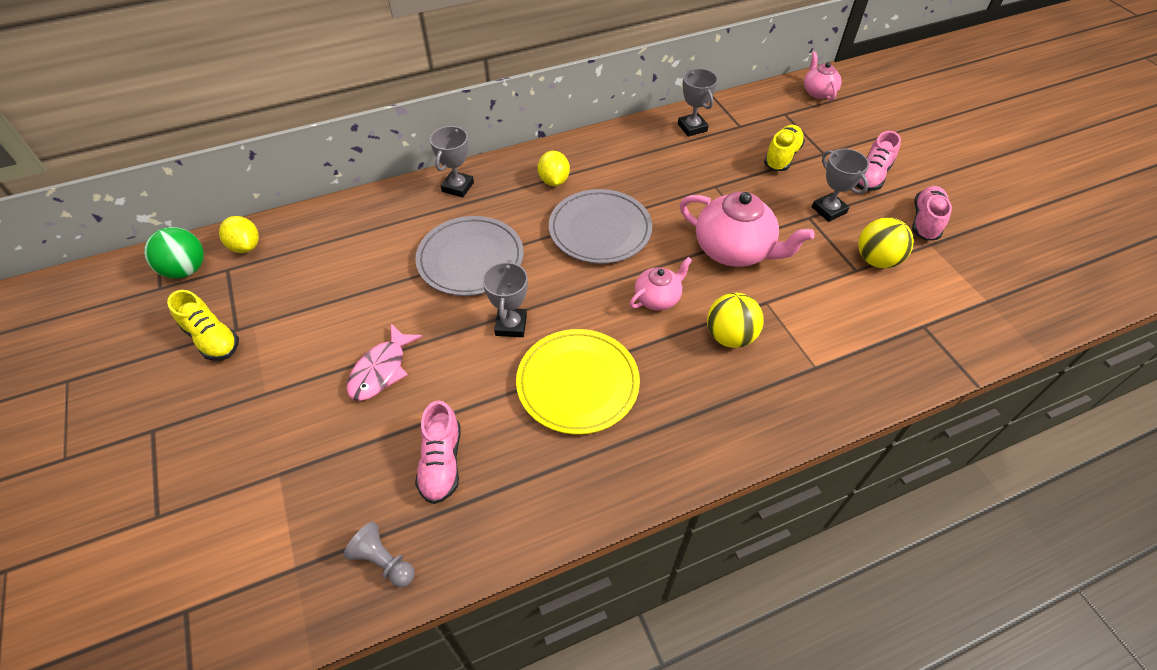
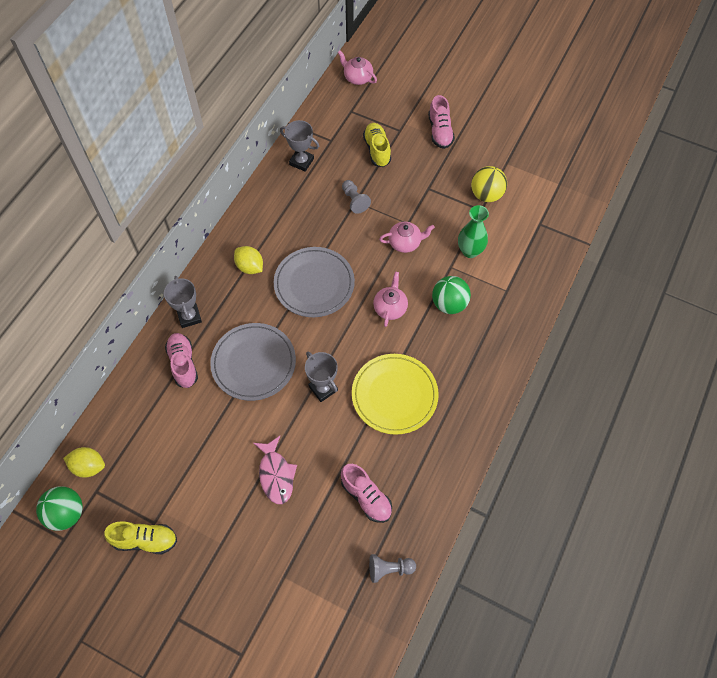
camera: 40 degrees left, 10 degrees up
pink teapot [680,192,815,267] -> pink teapot [379,222,435,253], size x0.56
yellow ball [707,293,763,348] -> green ball [432,276,471,314]
grey trophy [812,149,869,222] -> none
pink shoe [912,186,952,241] -> pink shoe moved to [165,333,198,388]
none -> grey pawn [342,180,371,214]
none -> green vase [458,205,489,258]

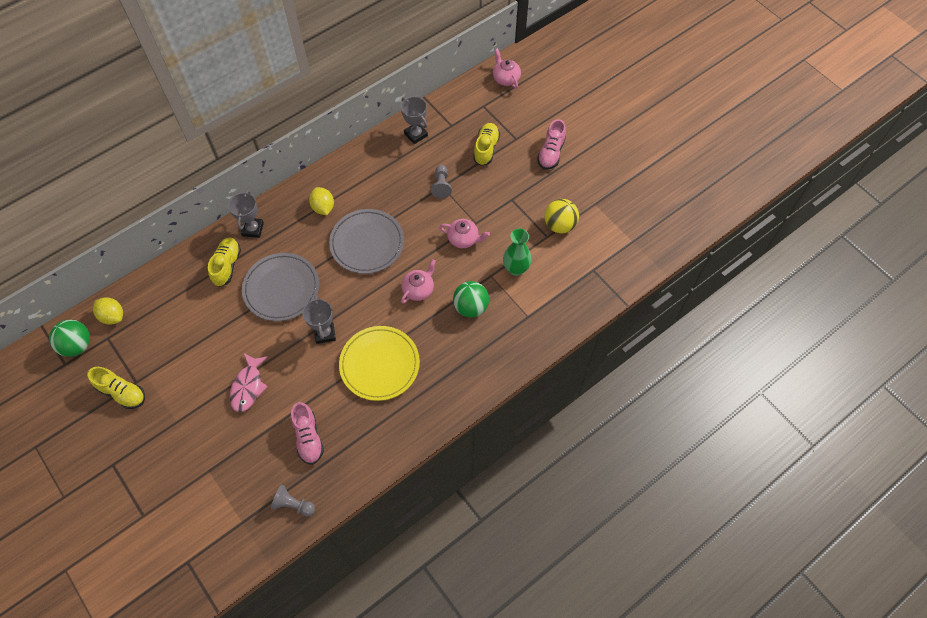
camera: 25 degrees right, 0 degrees up
pink shoe [165,333,198,388] -> yellow shoe [208,237,241,287]

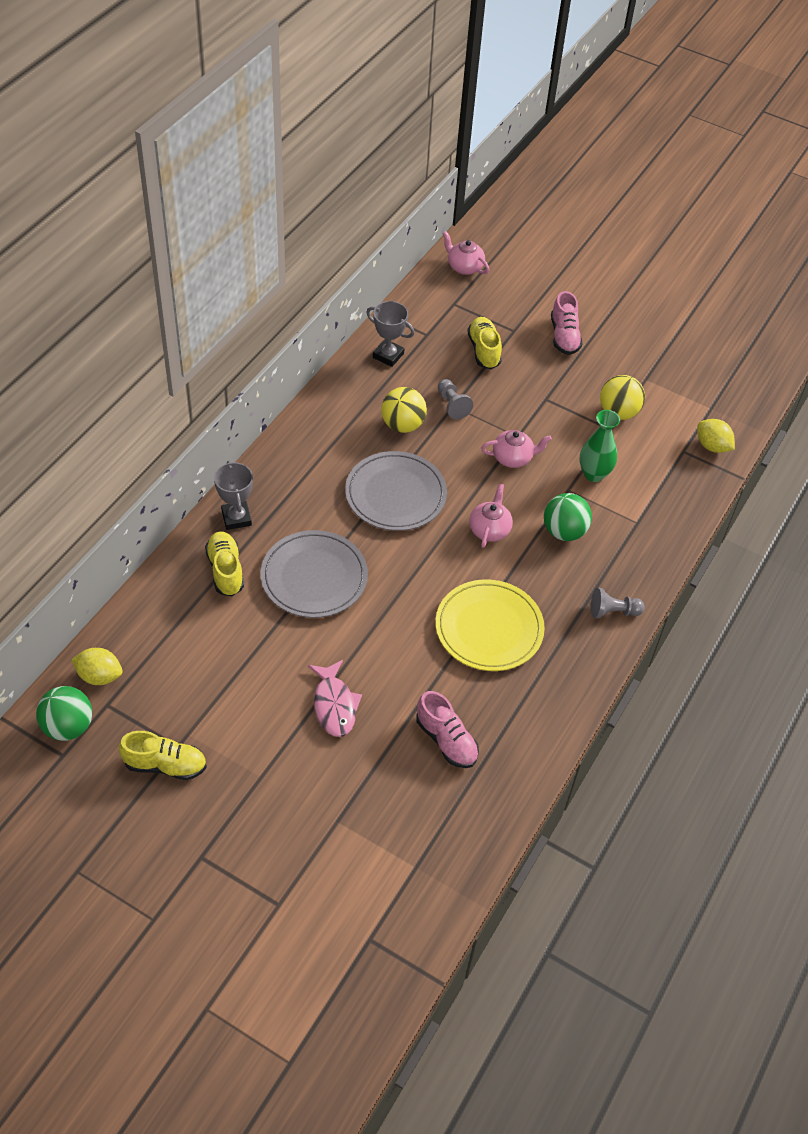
camera: 25 degrees left, 10 degrees down
grey pawn [271,485,315,516] -> grey pawn moved to [591,588,645,618]
grey trophy [302,295,336,344] -> none
yellow lemon [309,187,334,215] -> yellow lemon moved to [698,419,735,453]
none -> yellow ball [381,387,427,433]

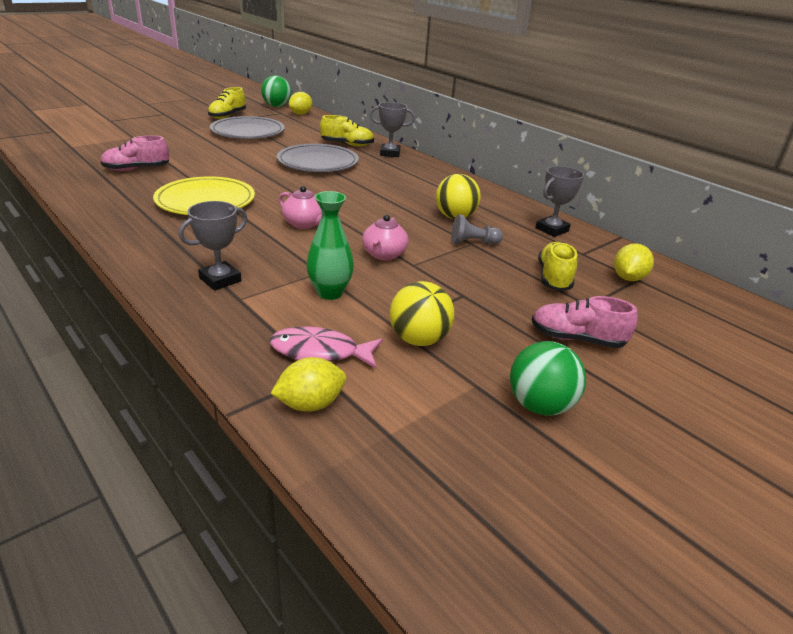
camera: 110 degrees right, 20 degrees down
pink fish [308,660,362,737] -> pink fish moved to [270,327,383,368]
grey plate [345,451,447,531] -> grey plate moved to [210,116,285,139]
pink teapot [442,231,489,275] -> none
yellow shoe [467,317,502,369] -> yellow shoe turned 90 degrees counterclockwise [538,242,577,291]
green ball [544,493,592,541] -> green ball moved to [510,341,586,416]
grey pawn [591,588,645,618] -> none
none -> grey trophy [179,201,247,290]
none -> yellow lemon [614,243,654,281]

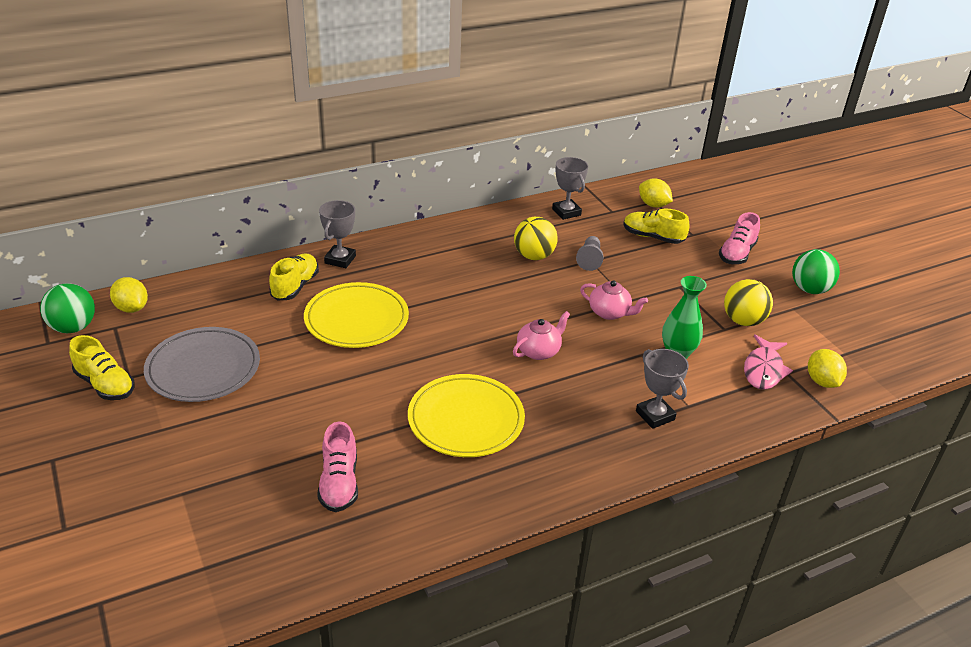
camera: 75 degrees left, 5 degrees up
grey plate [277,144,359,172] -> yellow plate [304,282,409,348]

